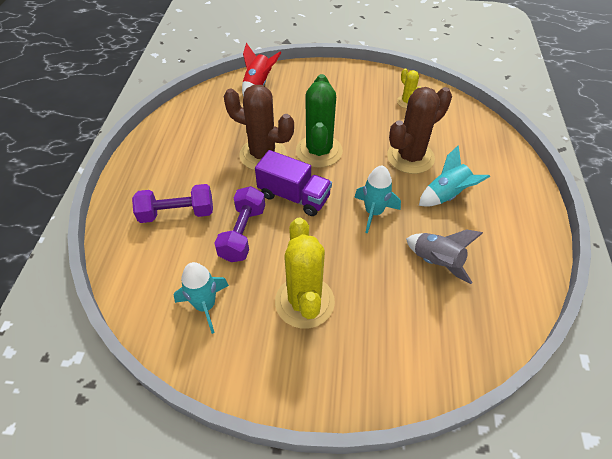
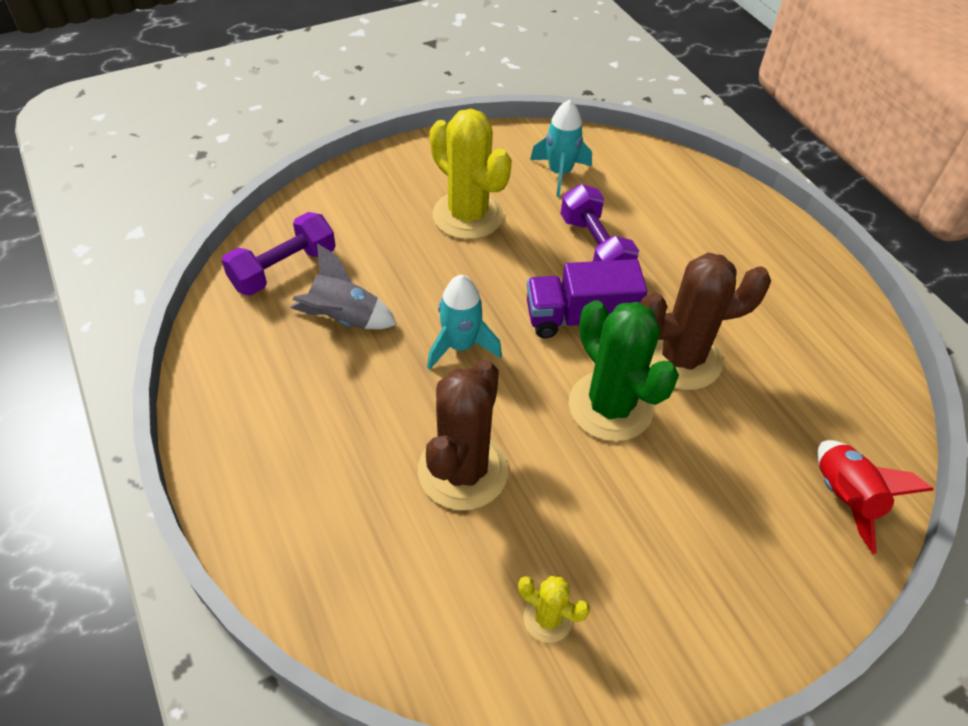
camera: 145 degrees right, 0 degrees up
purple dumbbell [132,184,213,223] -> purple dumbbell moved to [222,212,336,296]
turquoise rocket [419,145,490,207] -> none

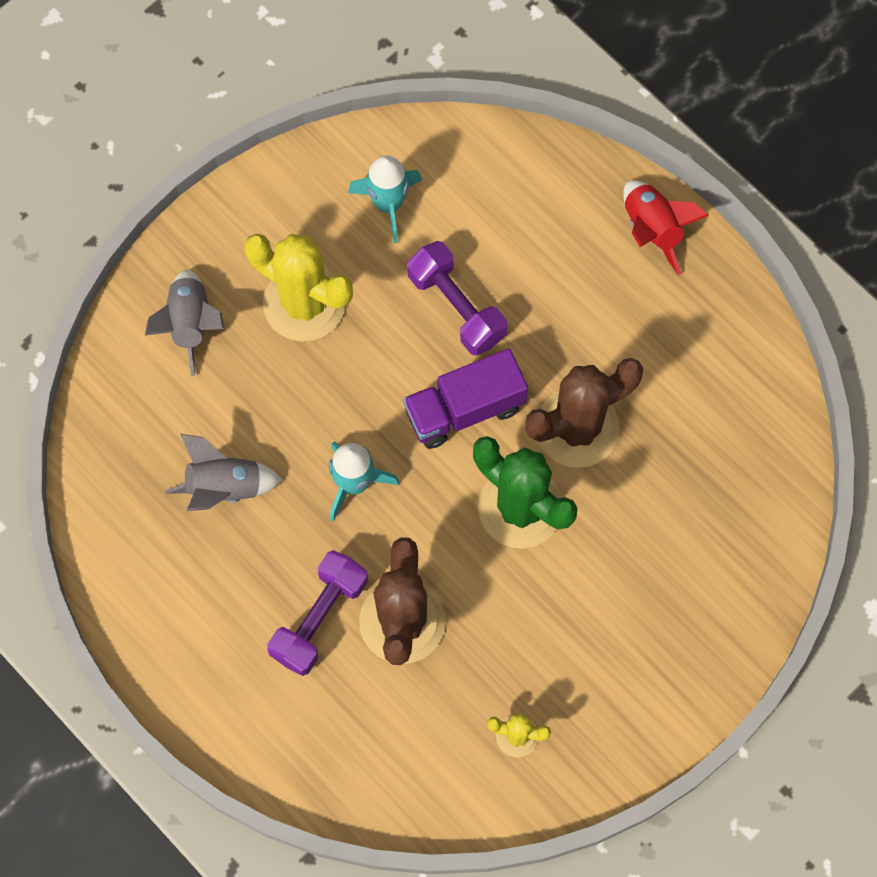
camera: 15 degrees left, 20 degrees up
purple dumbbell [222,212,336,296] -> purple dumbbell moved to [267,550,368,676]
red rocket [817,440,934,554] -> red rocket moved to [623,180,709,275]
none -> grey rocket [145,269,224,376]

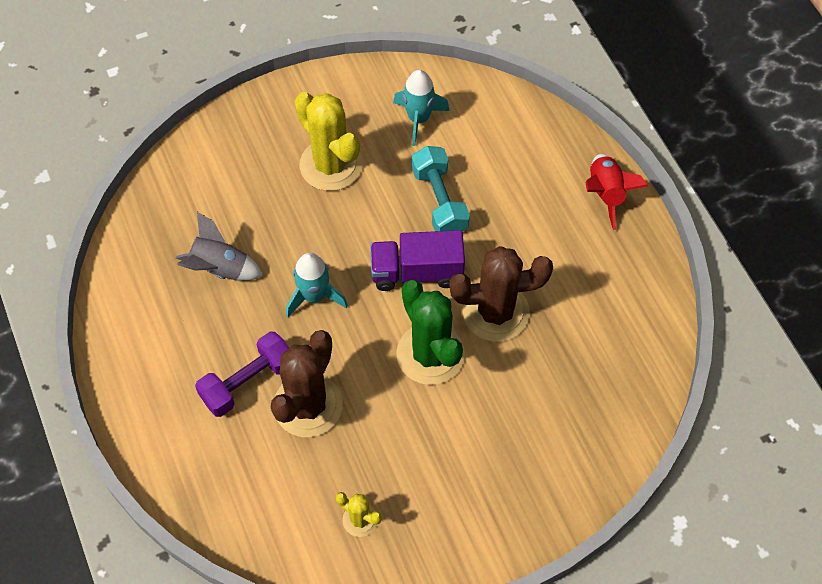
camera: 20 degrees right, 10 degrees down
grey rocket [145,269,224,376] -> none
purple dumbbell [407,241,507,356] -> turquoise dumbbell [412,146,470,232]

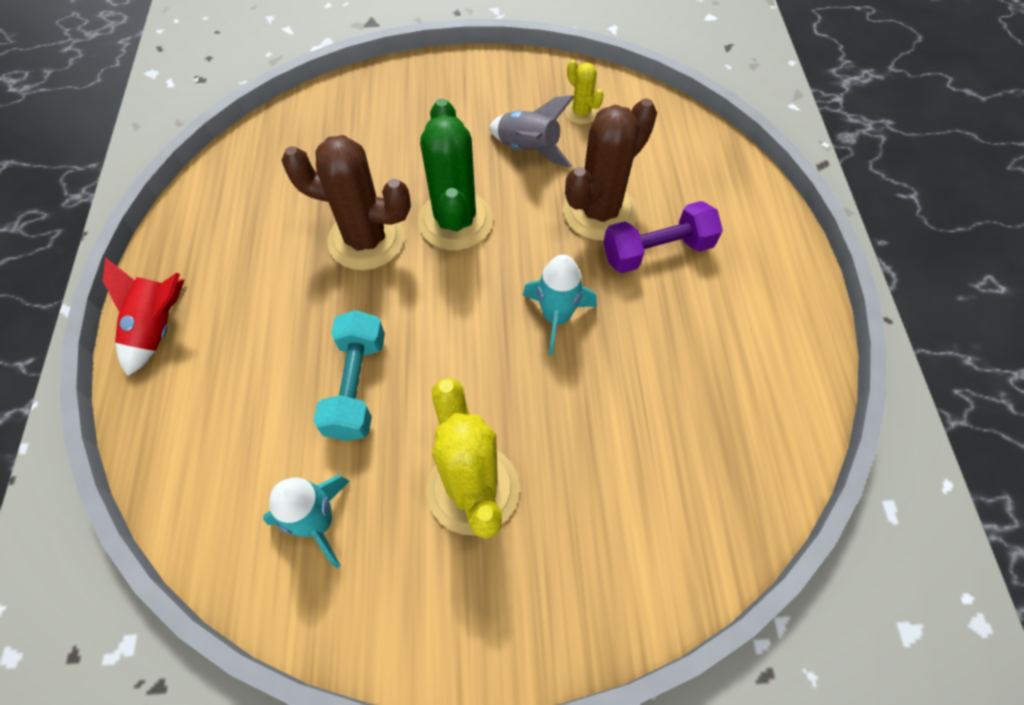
camera: 160 degrees left, 0 degrees up
grey rocket [176,212,263,281] -> grey rocket moved to [489,95,574,167]
purple truck [370,230,465,291] -> none

